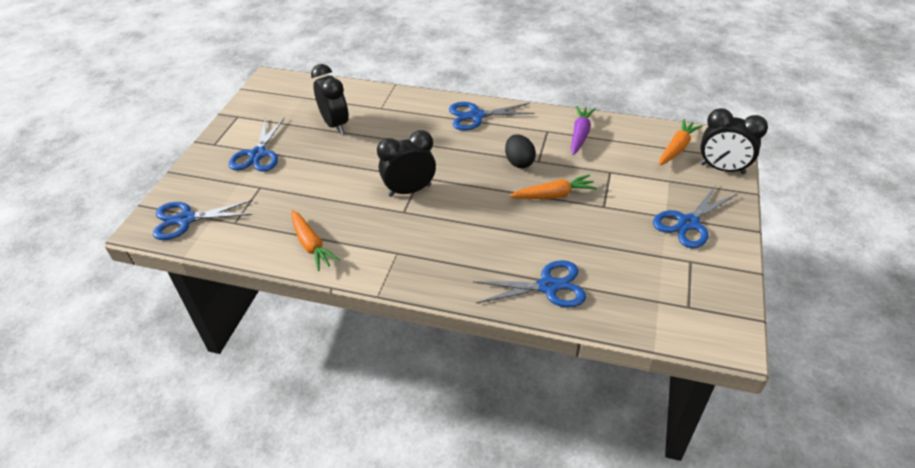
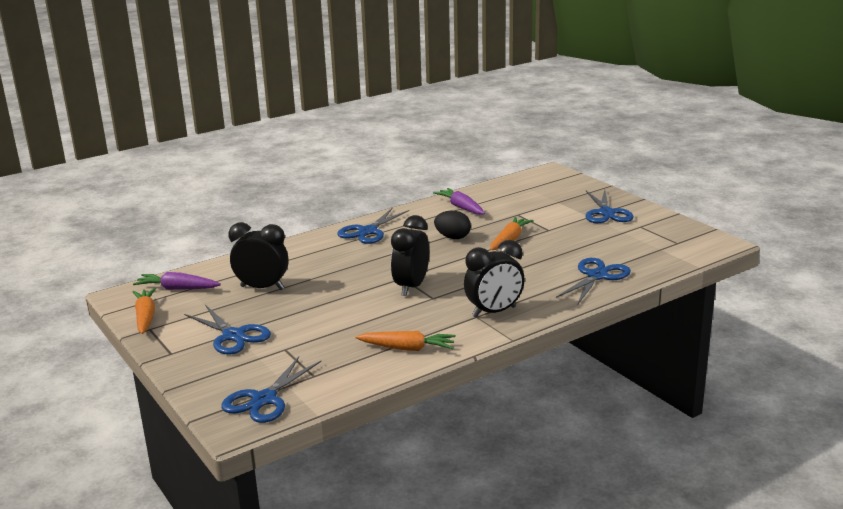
camera: 50 degrees left, 20 degrees down
orange carrot [659,119,703,166] -> orange carrot moved to [132,288,156,334]
black clock [700,108,768,174] -> black clock moved to [464,240,525,318]
none -> purple carrot [133,272,221,290]

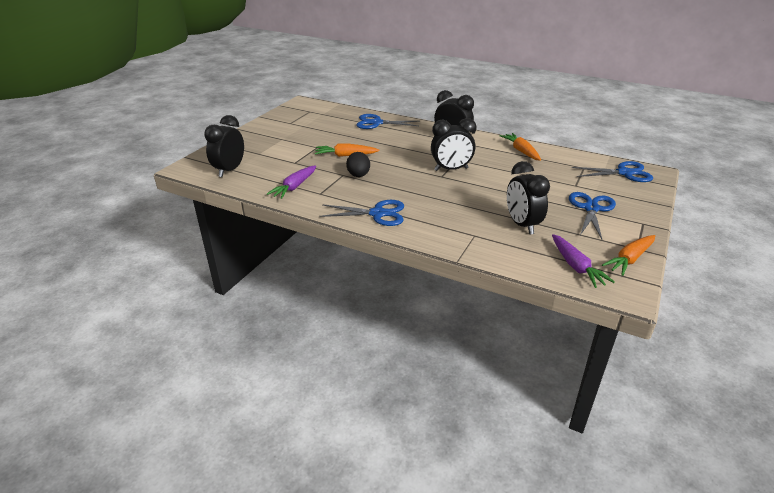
camera: 120 degrees left, 10 degrees up
blue scissors [585,190,634,223] -> none
none -> black clock [204,115,244,177]

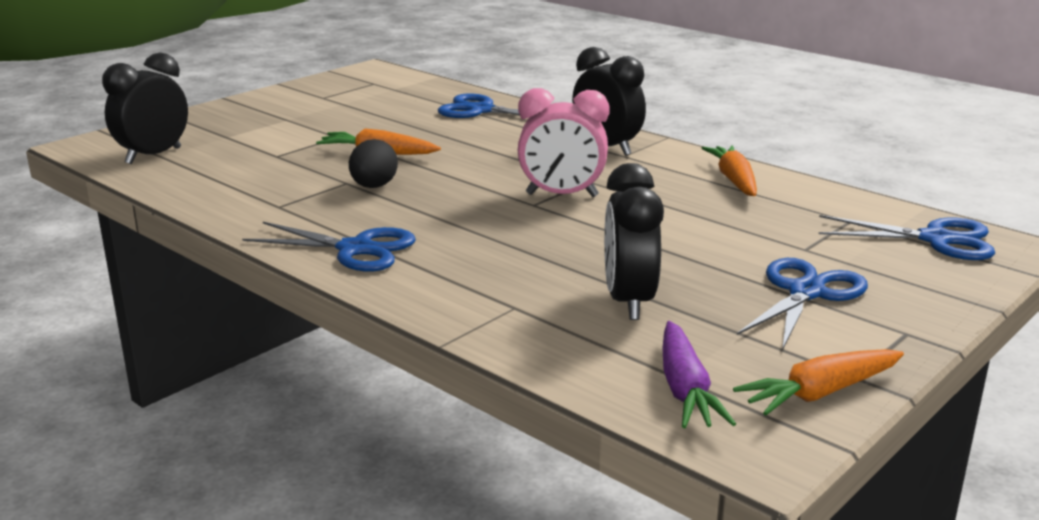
camera: 15 degrees right, 10 degrees down
purple carrot [267,165,316,199] -> none
black clock [431,118,477,171] -> pink clock [517,88,609,197]

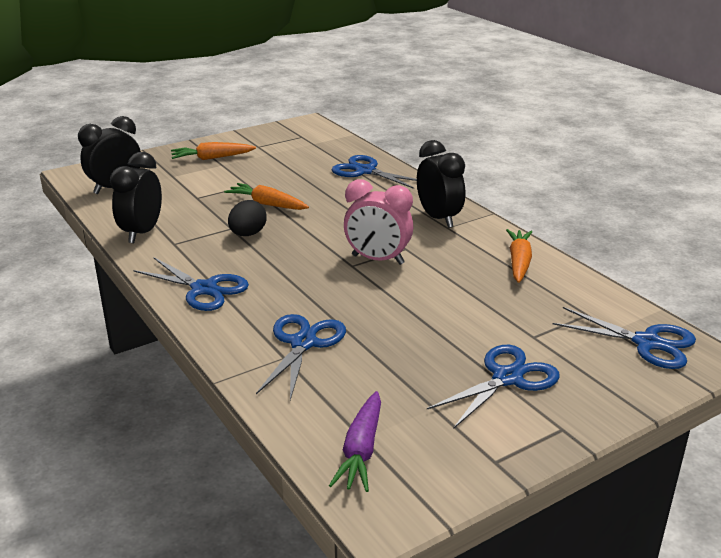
camera: 15 degrees right, 5 degrees up
black clock [604,163,664,320] -> black clock moved to [110,152,162,243]
orange carrot [733,349,904,415] -> orange carrot moved to [171,142,256,160]
none -> blue scissors [256,314,346,400]

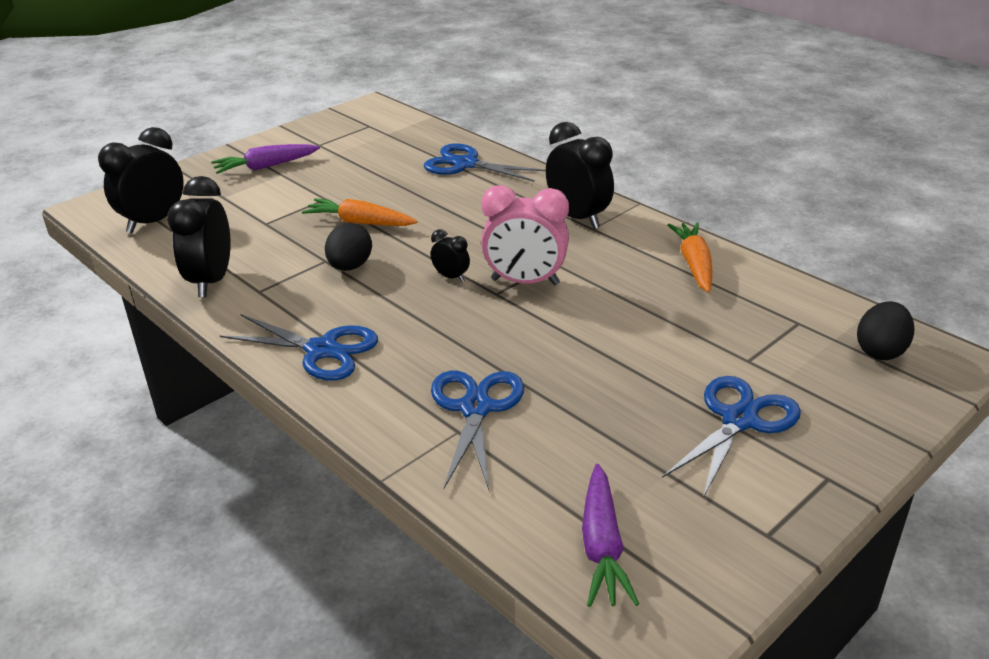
camera: 10 degrees left, 5 degrees up
orange carrot [171,142,256,160] -> purple carrot [211,144,320,174]
blue scissors [553,307,696,369] -> black egg [857,301,914,360]
none -> black clock [431,229,470,282]

